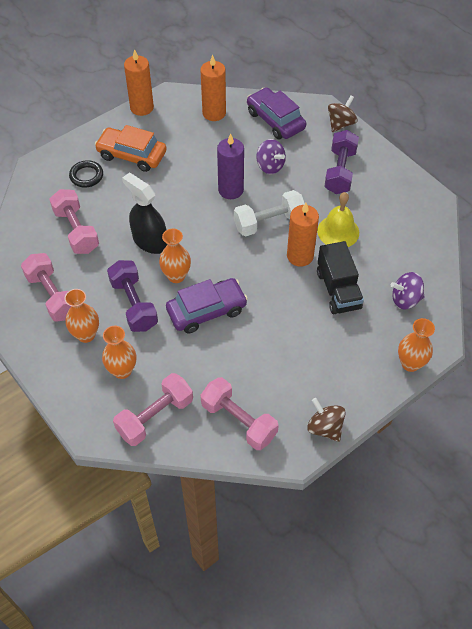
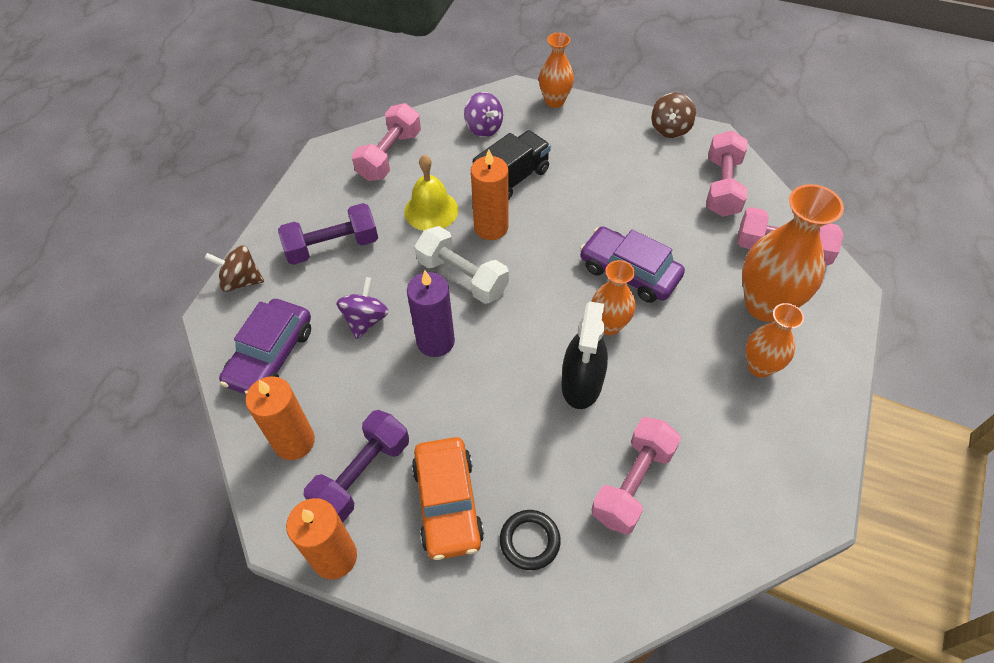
camera: 120 degrees left, 0 degrees up
pink dumbbell [21,253,71,322] -> pink dumbbell moved to [352,103,421,181]
orange vase [102,326,136,379] -> orange vase [742,184,844,322], size x1.71
purple dumbbell [107,260,158,332] -> purple dumbbell moved to [304,410,409,523]

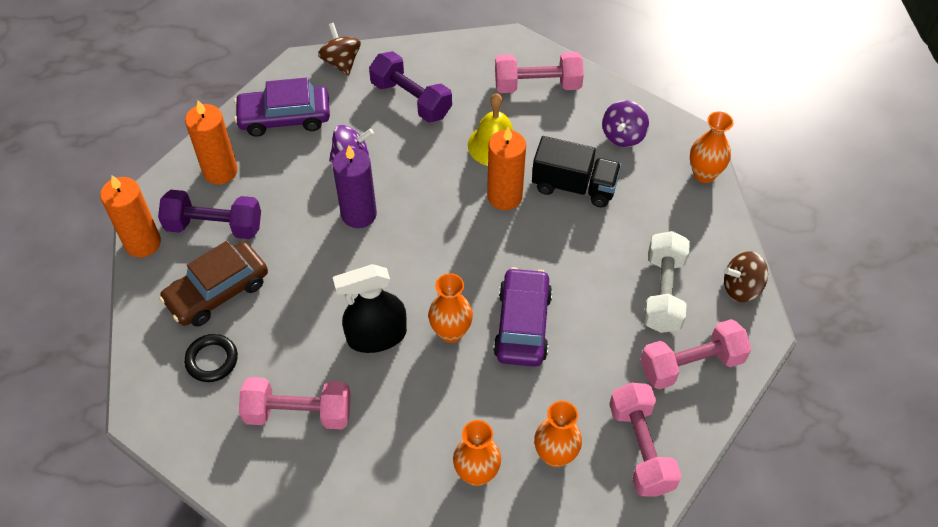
camera: 60 degrees right, 0 degrees up
orange car [412,437,484,560] -> brown car [159,241,268,327]
white dumbbell [415,226,509,304] -> white dumbbell moved to [643,231,690,333]
orange vase [742,184,844,322] -> orange vase [534,401,582,468], size x0.59

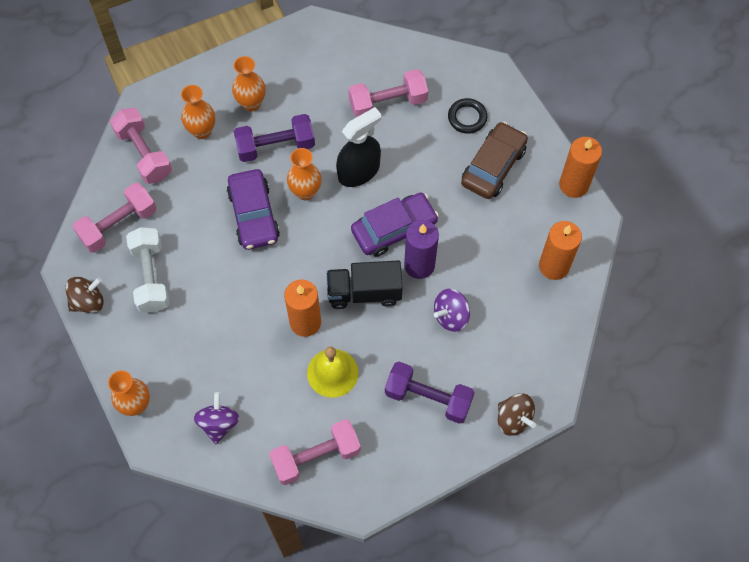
camera: 160 degrees right, 10 degrees up
purple dumbbell [158,190,261,239] -> purple dumbbell moved to [234,114,315,162]
purple car [234,78,330,137] -> purple car moved to [351,193,439,257]
black truck [532,136,621,208] -> black truck moved to [326,260,403,309]

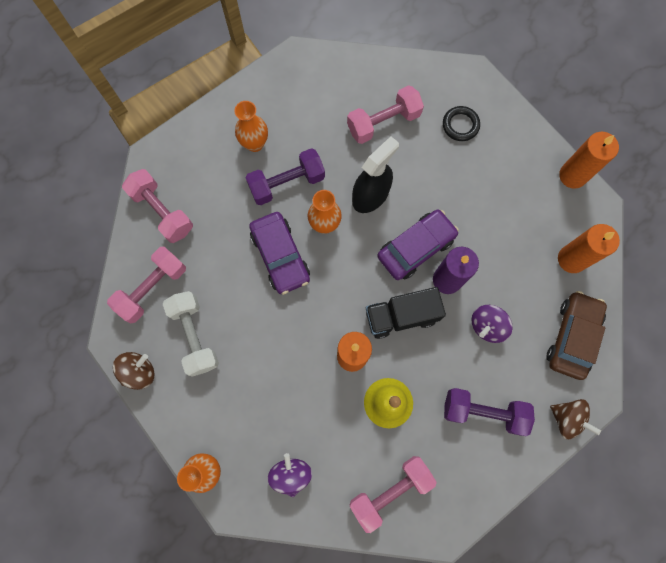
camera: 10 degrees left, 10 degrees up
orange vase [181,85,215,139] -> none
brown car [461,122,528,199] -> brown car moved to [547,291,607,380]

